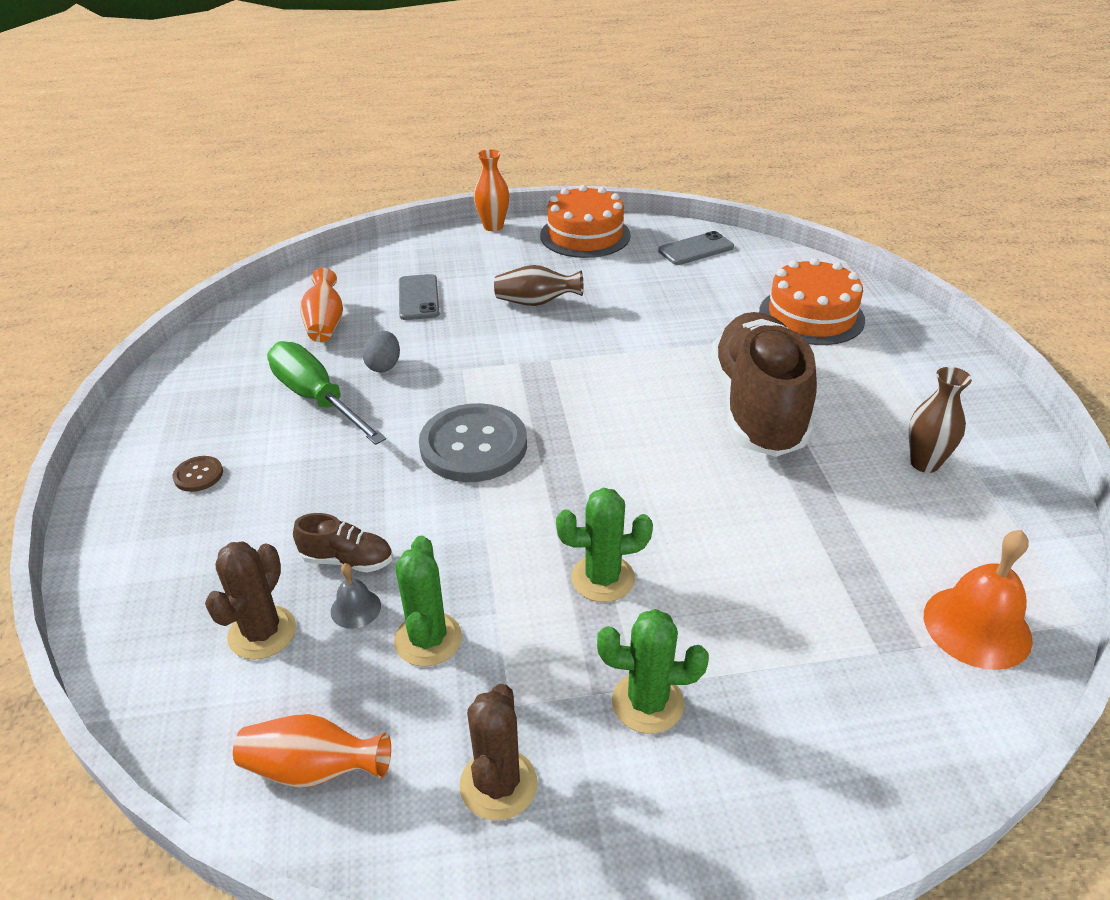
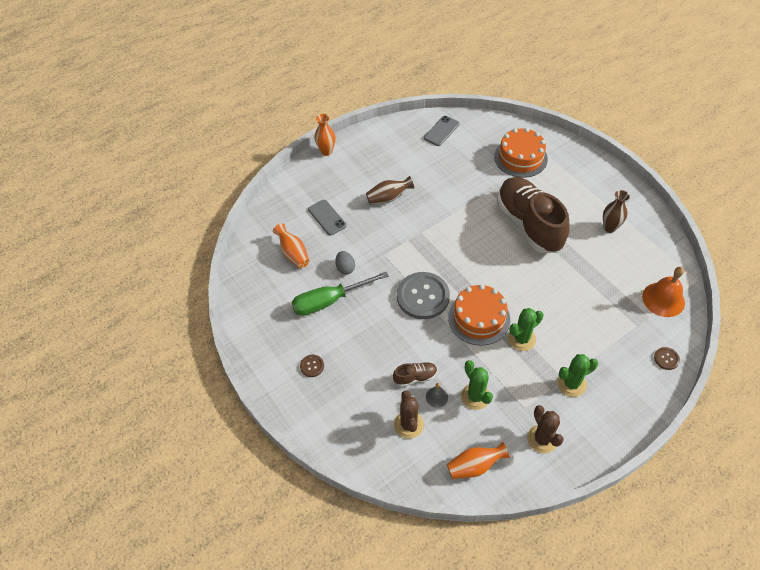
camera: 25 degrees left, 15 degrees up
green screwdriver [267,341,386,445] -> green screwdriver turned 45 degrees counterclockwise [291,271,389,316]
orange cake [540,185,631,258] -> orange cake moved to [448,284,510,346]
none -> brown button [654,347,680,370]

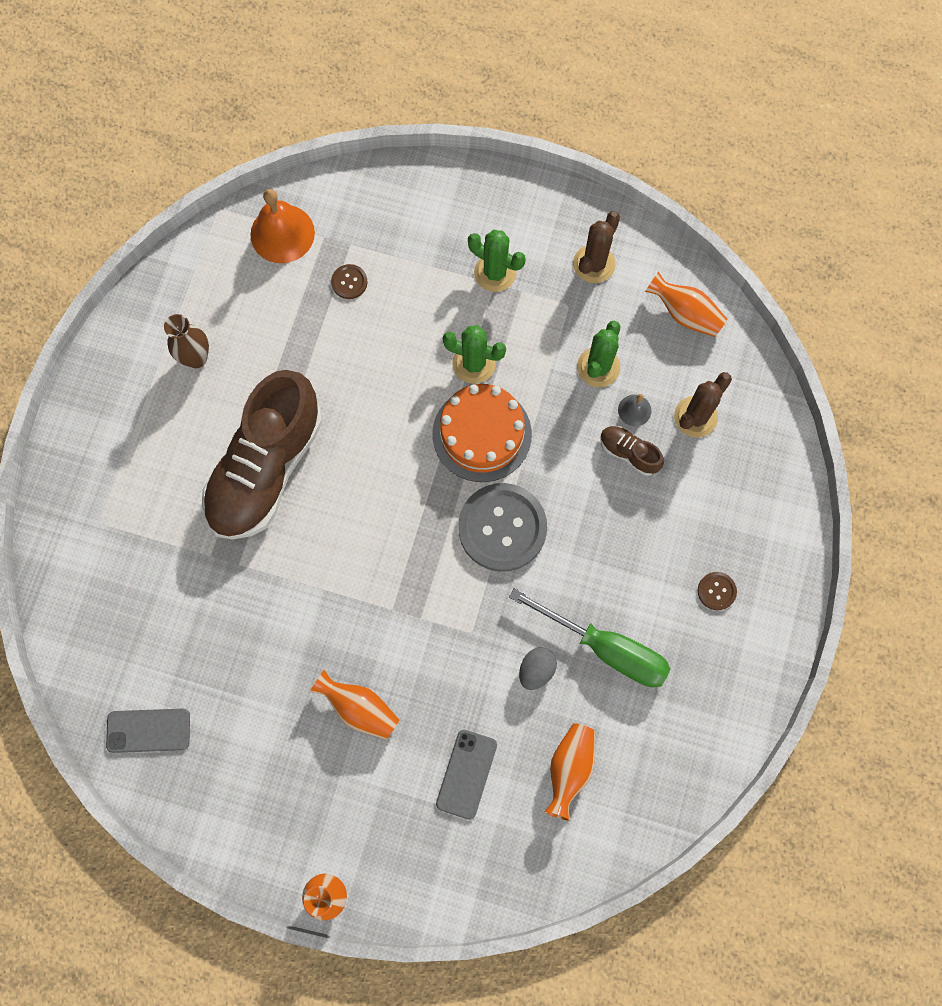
camera: 130 degrees left, 20 degrees up
brown vase [366,176,414,204] -> orange vase [310,670,399,740]
orange cake [494,128,548,178] -> none
brown button [654,347,680,370] -> brown button moved to [331,264,368,299]

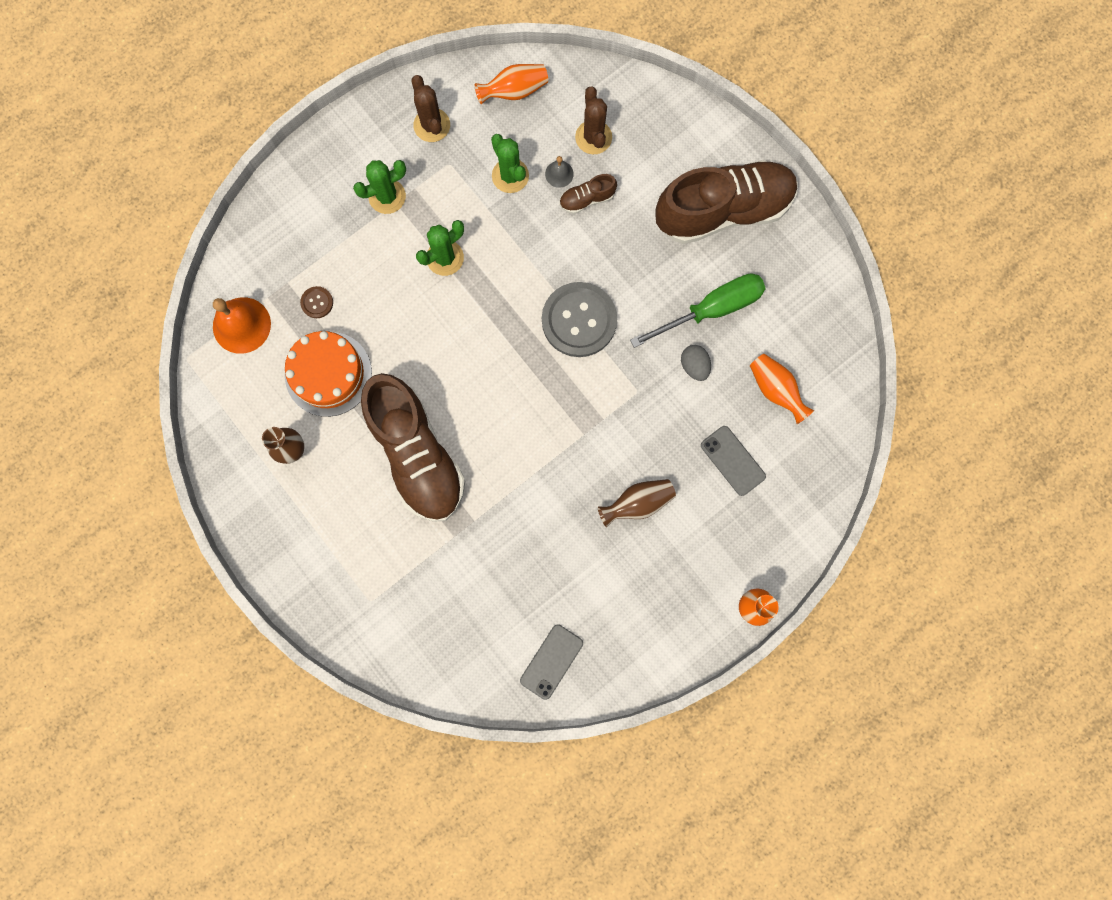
camera: 55 degrees left, 5 degrees up
orange vase [310,670,399,740] -> brown vase [598,479,676,527]
orange cake [432,384,532,482] -> orange cake moved to [285,331,372,417]
brown button [698,572,737,610] -> brown shoe [655,160,798,244]

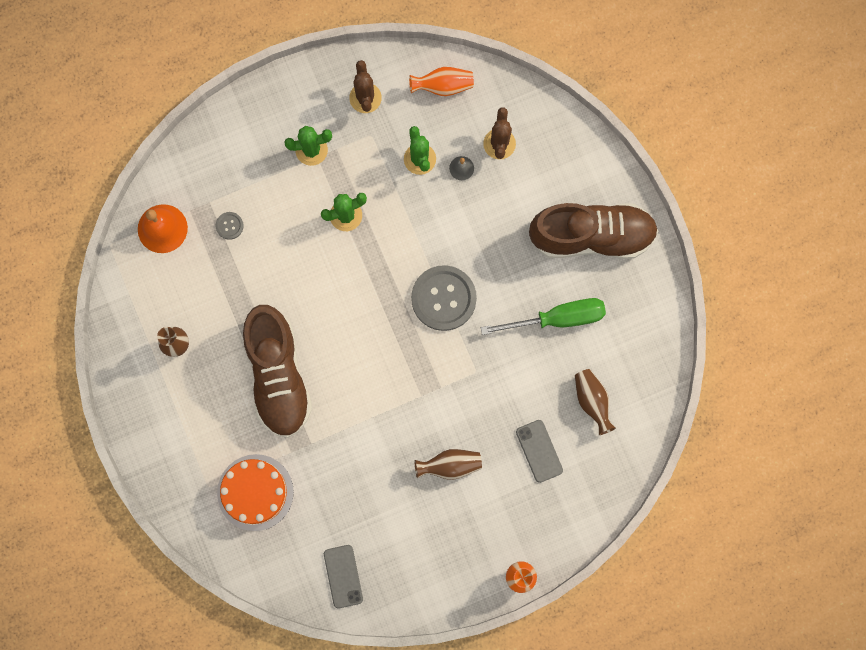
camera: 15 degrees right, 0 degrees up
orange cake [285,331,372,417] -> orange cake moved to [217,454,294,531]
brown button [300,286,333,318] -> grey button [215,212,244,240]
grey phone [520,624,583,700] -> grey phone turned 60 degrees counterclockwise [324,545,363,609]
brown shoe [559,174,617,214] -> none
grey egg [681,345,711,381] -> none
orange vase [750,354,814,424] -> brown vase [575,369,616,435]

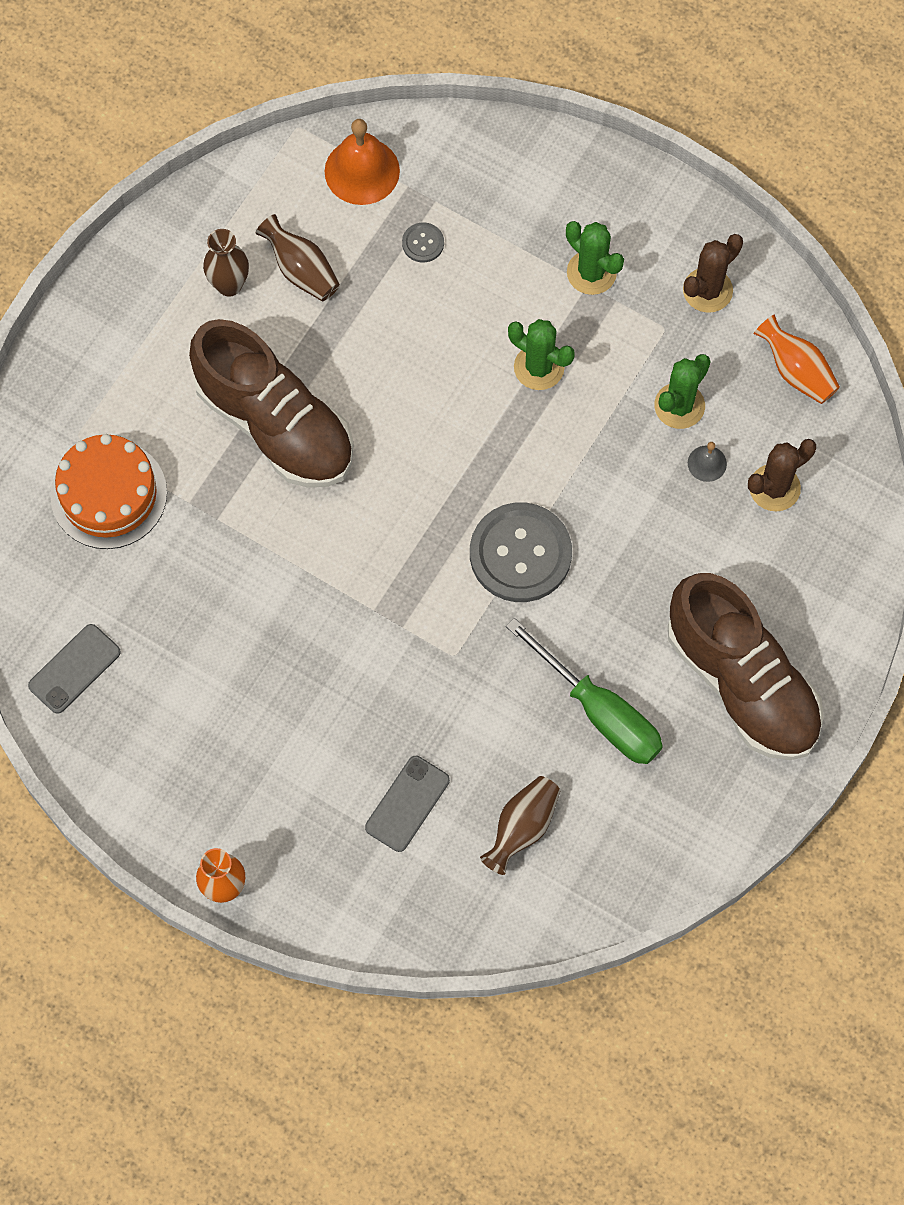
camera: 55 degrees right, 10 degrees down
brown shoe [243,305,312,438] -> brown shoe turned 90 degrees counterclockwise [189,319,354,487]
brown vase [415,449,482,480] -> brown vase moved to [256,214,340,301]

